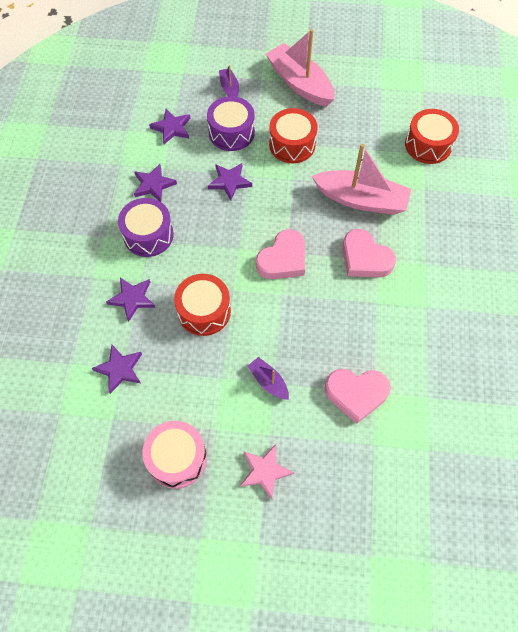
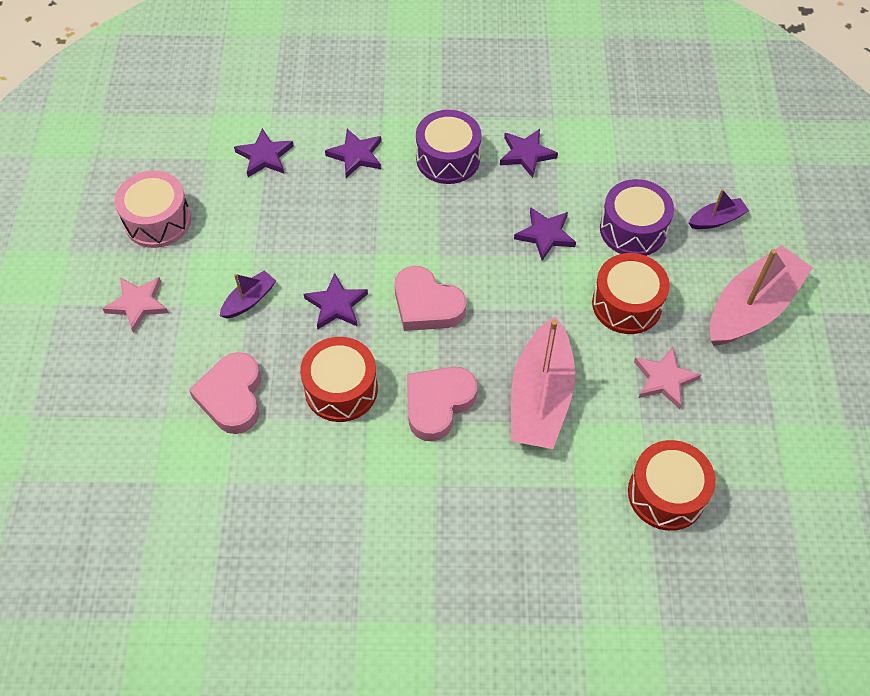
camera: 85 degrees right, 5 degrees down
purple star [149,109,190,144] -> purple star moved to [304,273,368,329]
red drum [174,274,231,336] -> red drum moved to [300,337,378,422]
none -> pink star [634,347,701,409]

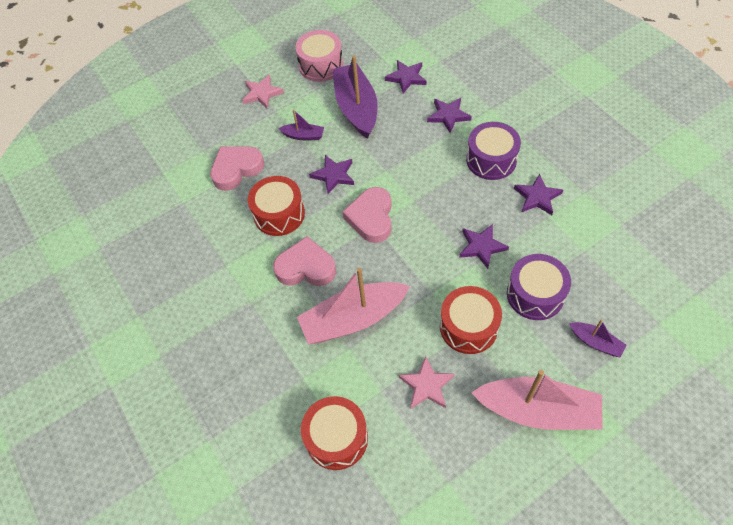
camera: 60 degrees right, 0 degrees up
none -> purple boat [332,56,378,139]

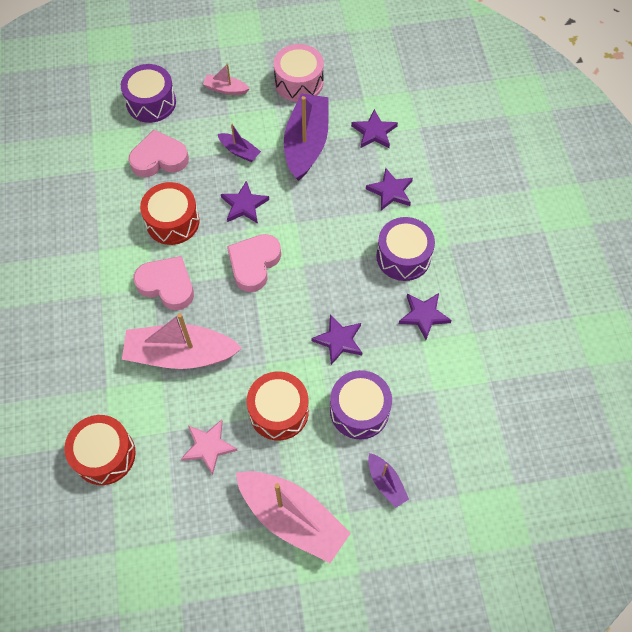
camera: 20 degrees right, 5 degrees up
pink star [242,74,284,109] -> pink boat [203,63,250,95]
none -> purple drum [121,64,176,123]

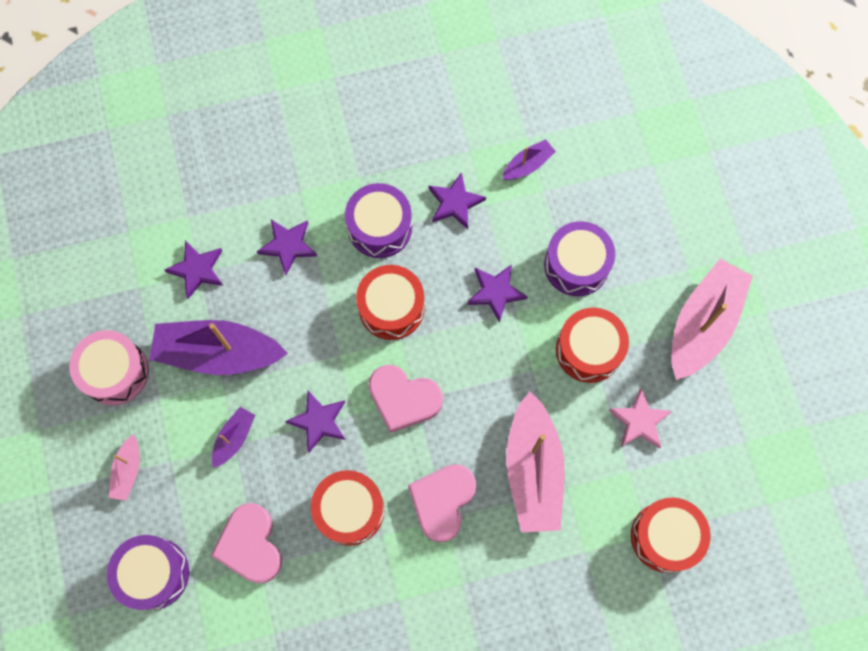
camera: 95 degrees left, 10 degrees up
purple boat [368,453,409,508] -> purple boat moved to [502,139,556,180]
none -> red drum [356,265,425,340]

